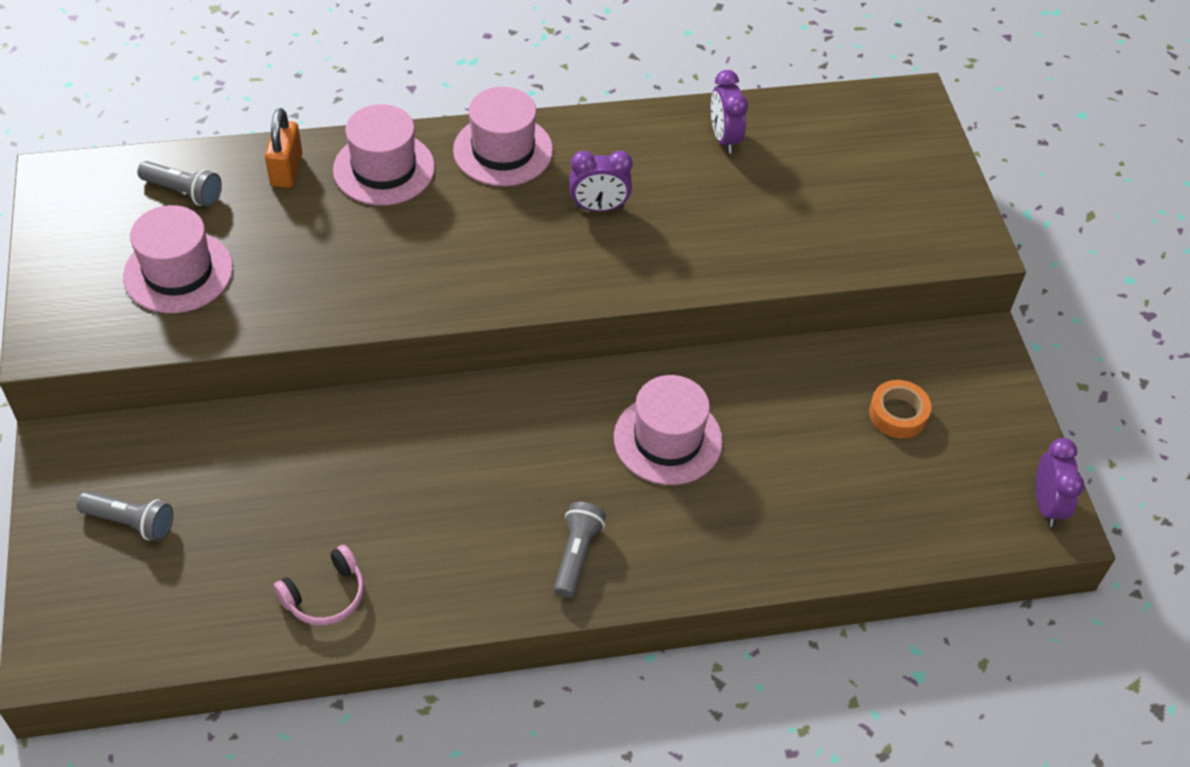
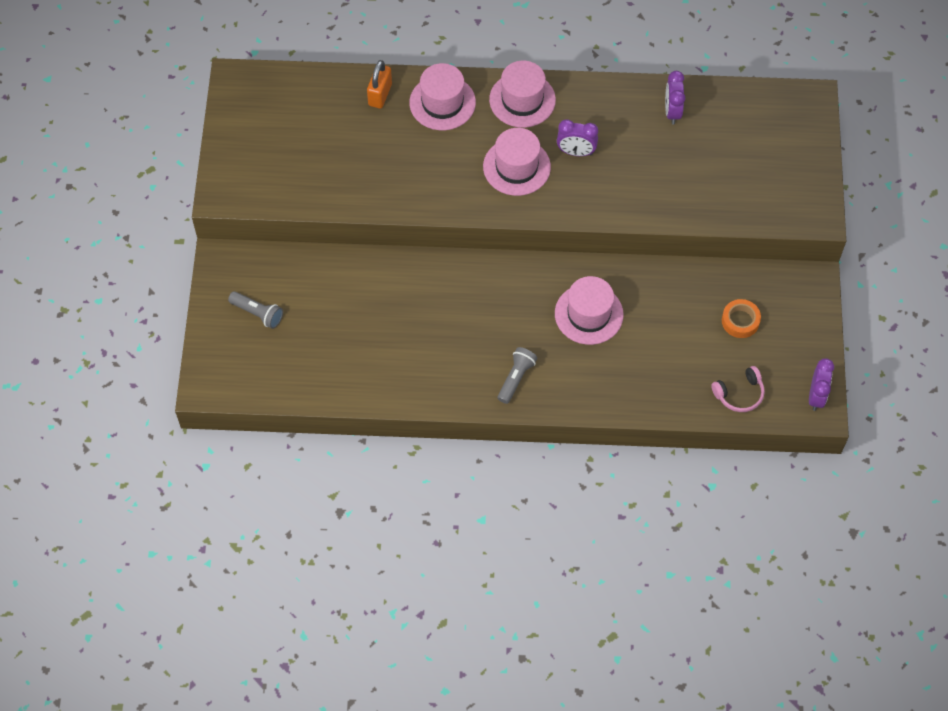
camera: 15 degrees right, 10 degrees up
pink hat [123,205,233,313] -> pink hat moved to [483,128,551,196]
grey flashlight [137,161,222,207] -> none
pink headphones [273,545,364,625] -> pink headphones moved to [711,366,765,412]

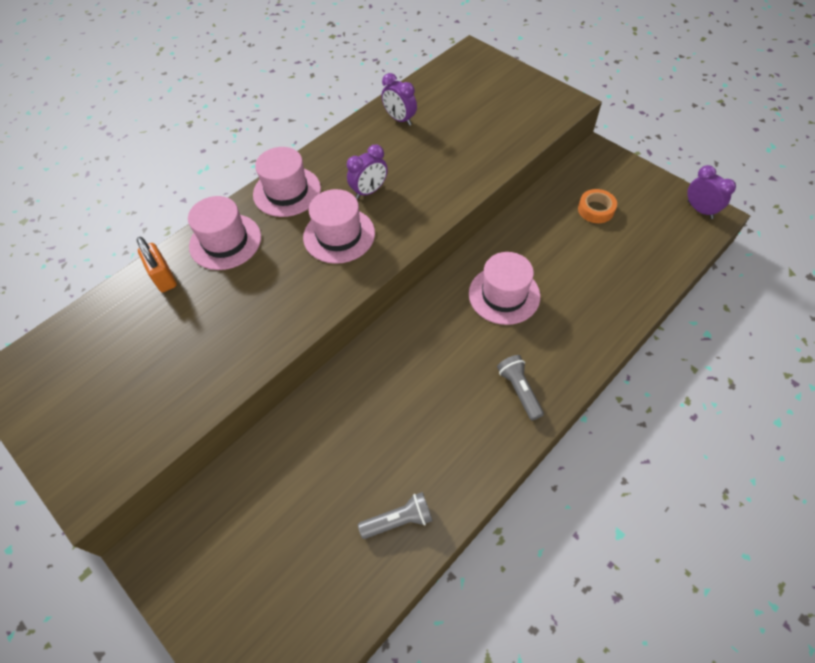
camera: 45 degrees left, 5 degrees down
grey flashlight [228,291,283,329] -> grey flashlight moved to [358,492,433,539]
pink headphones [711,366,765,412] -> none

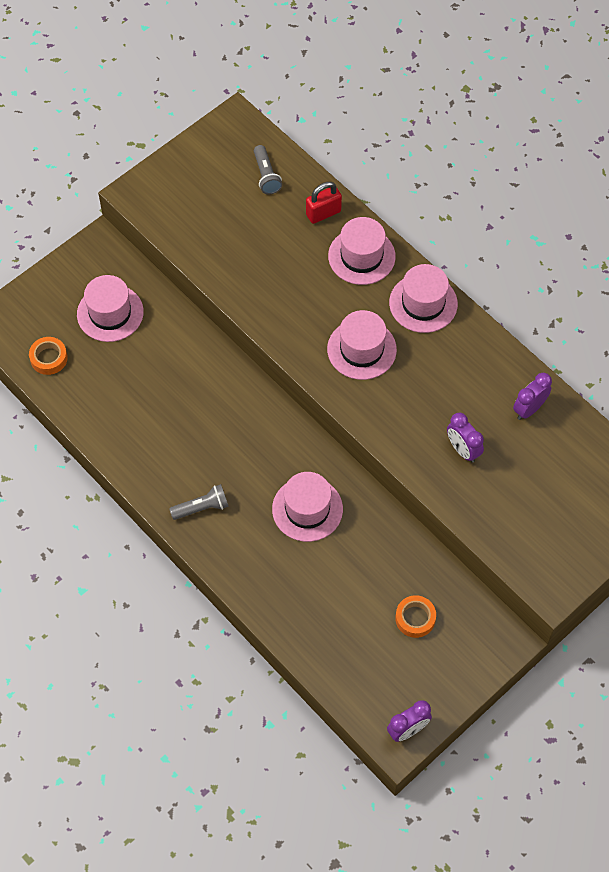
camera: 90 degrees right, 5 degrees up
orange padlock [137,237,177,292] -> red padlock [306,182,342,224]
purple clock [347,144,388,199] -> purple clock moved to [447,413,484,463]
grey flashlight [358,492,433,539] -> grey flashlight moved to [254,145,282,194]
none -> orange tape [29,337,68,375]
none -> pink hat [77,275,144,342]

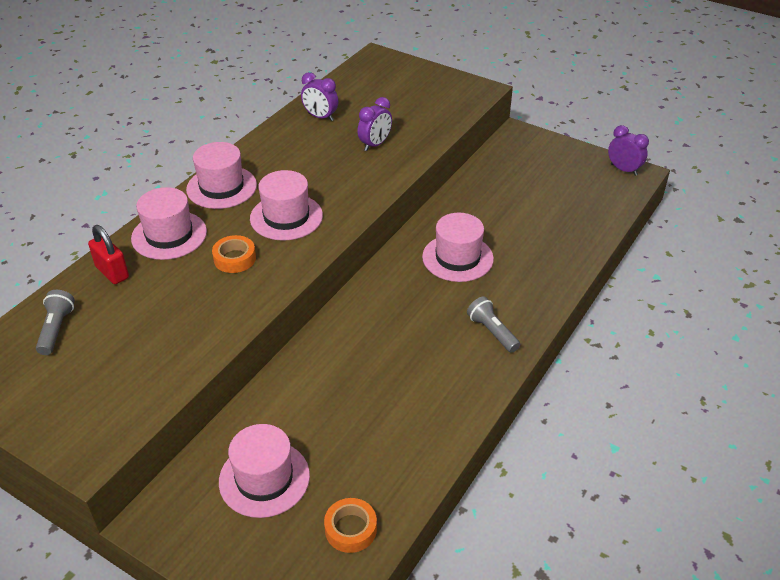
camera: 105 degrees left, 20 degrees down
grey flashlight [254,145,282,194] -> grey flashlight turned 60 degrees counterclockwise [36,290,75,355]
orange tape [395,595,436,638] -> orange tape moved to [212,235,256,273]

